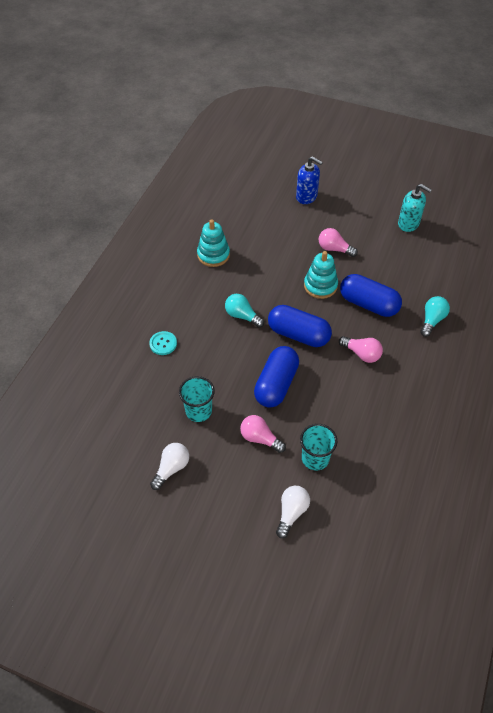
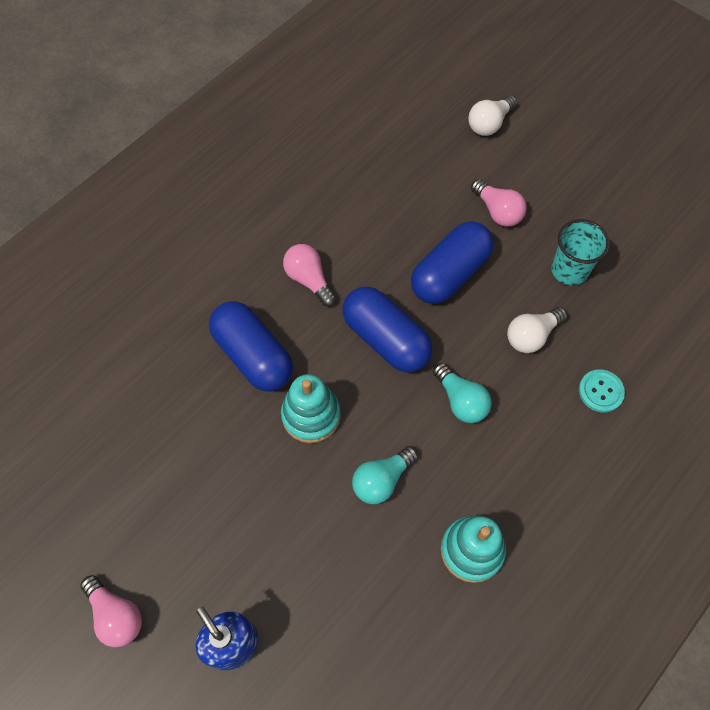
camera: 160 degrees left, 10 degrees up
white light bulb [150,443,189,490] -> white light bulb moved to [507,307,567,353]
turquoise cup [300,424,337,471] -> none
pink light bulb [319,228,358,257] -> pink light bulb moved to [81,575,142,647]
turquoise soap dispenser [398,184,432,232] -> none
turquoise light bulb [420,296,450,337] -> turquoise light bulb moved to [352,446,418,504]

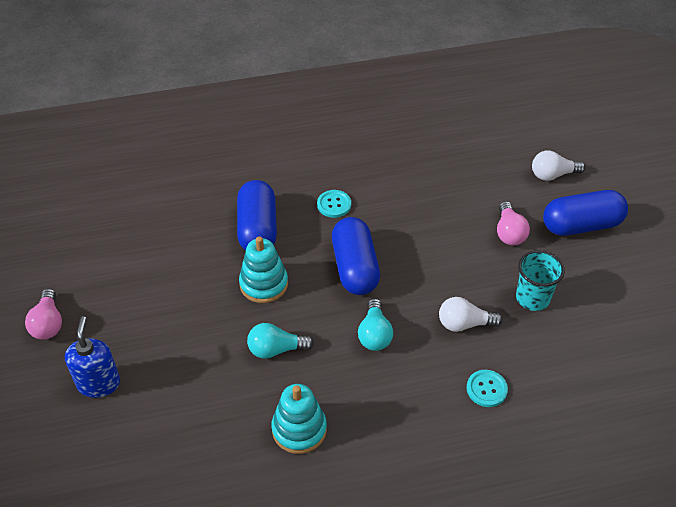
camera: 35 degrees right, 15 degrees down
pink light bulb [283,244,336,306] -> turquoise button [317,190,351,218]
blue capsule [411,221,494,304] -> blue capsule moved to [543,190,628,236]

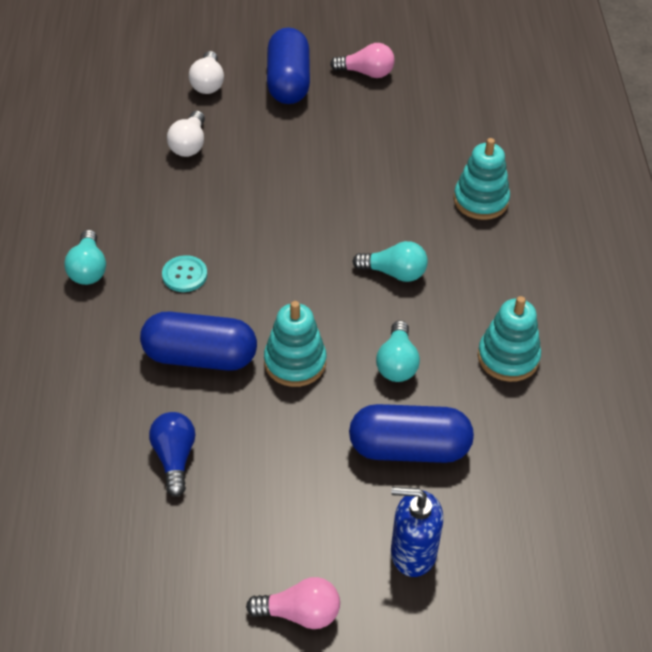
camera: 80 degrees left, 0 degrees up
blue capsule [332,217,380,295] -> blue capsule moved to [349,404,474,463]
white light bulb [439,297,503,332] -> white light bulb moved to [167,111,205,157]
turquoise button [466,370,508,407] -> turquoise stacking toy [454,138,510,220]
pink light bulb [497,201,530,245] -> pink light bulb moved to [330,43,395,78]
turquoise cup [516,250,565,311] -> none
none -> turquoise light bulb [64,230,106,285]
none -> blue light bulb [149,412,195,497]

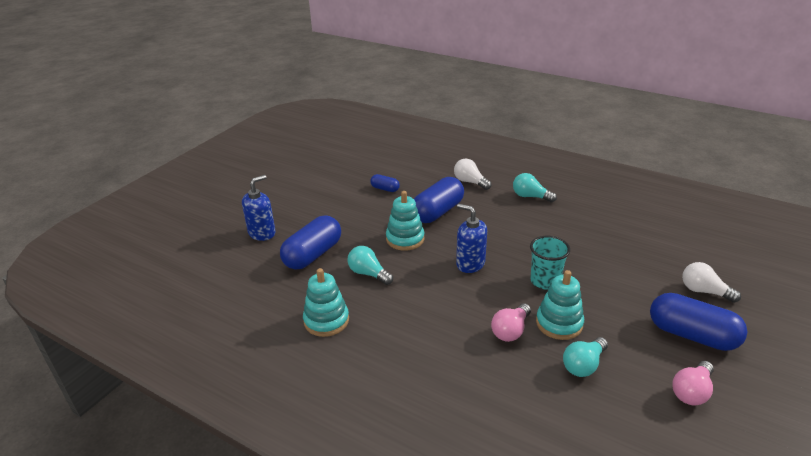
camera: 125 degrees right, 15 degrees down
blue light bulb [149,412,195,497] -> blue capsule [370,174,400,192]
turquoise button [162,255,207,292] -> none
white light bulb [167,111,205,157] -> white light bulb moved to [454,159,491,190]
pink light bulb [246,577,340,629] -> pink light bulb moved to [491,303,531,342]
turquoise light bulb [352,241,428,282] -> turquoise light bulb moved to [563,337,608,377]
turquoise stacking toy [454,138,510,220] -> turquoise stacking toy moved to [536,270,584,340]
none -> blue soap dispenser [456,204,487,273]
none -> turquoise cup [530,236,570,290]

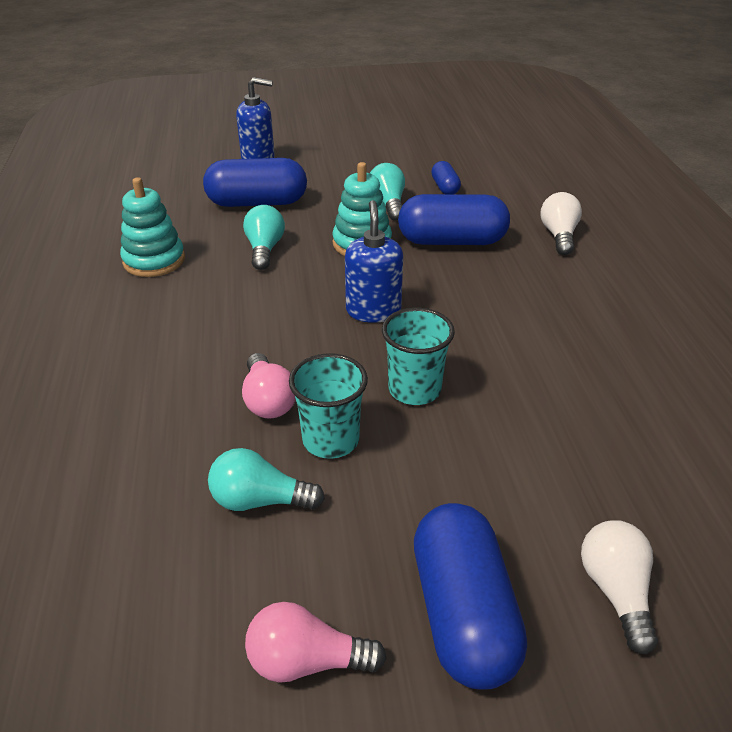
camera: 50 degrees right, 5 degrees up
pink light bulb [491,303,531,342] -> pink light bulb turned 105 degrees counterclockwise [242,353,296,419]
turquoise light bulb [513,173,557,202] -> turquoise light bulb moved to [370,163,405,221]
turquoise stacking toy [536,270,584,340] -> turquoise cup [289,353,368,459]

